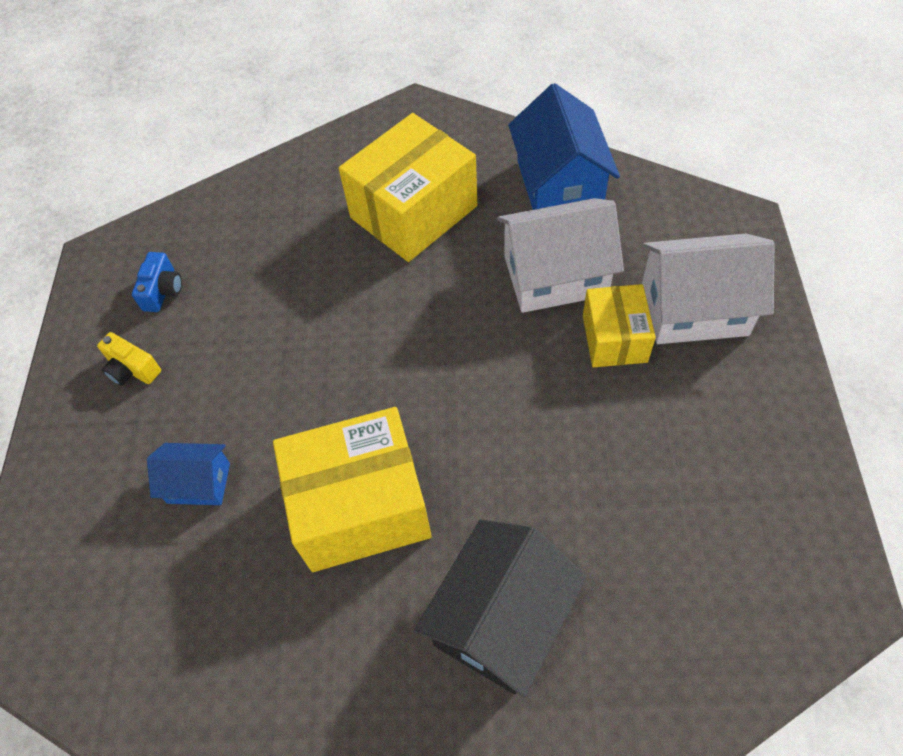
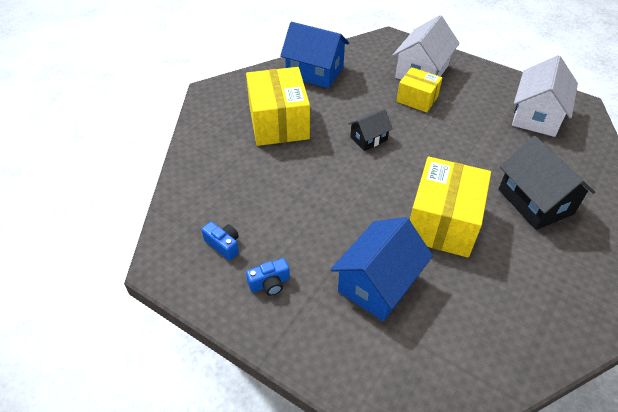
camera: 60 degrees left, 10 degrees down
yellow camera [97,332,161,386] -> blue camera [246,258,290,296]
blue house [147,443,230,505] -> blue house [331,217,433,321], size x1.80
white house [497,198,624,313] -> white house moved to [512,55,578,137]
none -> black house [348,109,393,151]

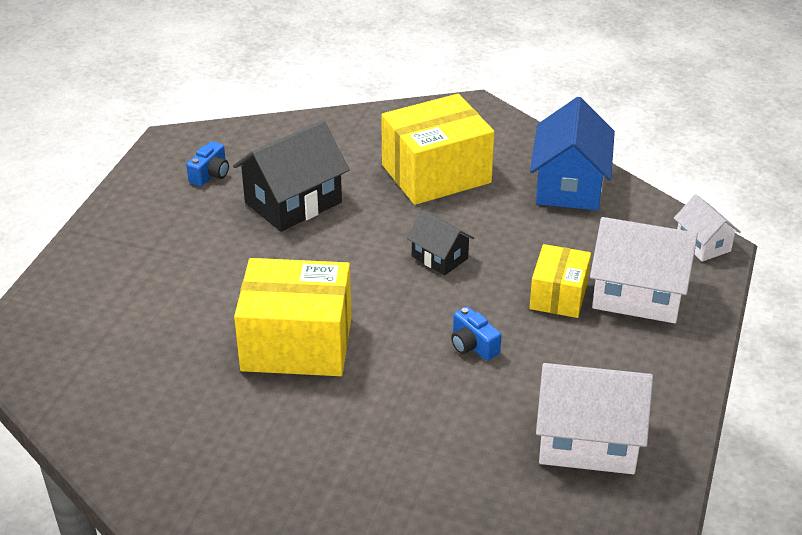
camera: 75 degrees right, 10 degrees down
blue camera [246,258,290,296] -> blue camera moved to [451,306,502,361]
blue house [331,217,433,321] -> none
black house [499,136,595,230] -> black house moved to [233,120,349,232]
none -> white house [674,195,741,262]

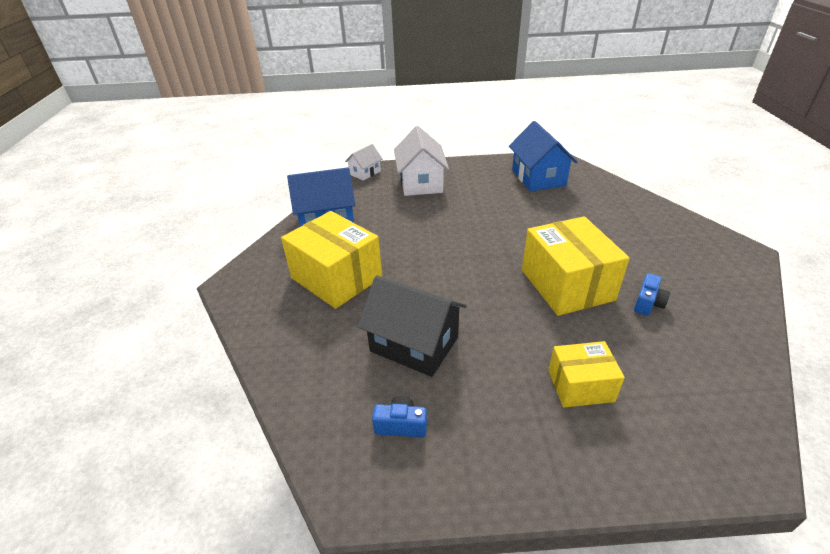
camera: 110 degrees left, 0 degrees up
black house [407,210,474,275] -> none
blue camera [451,306,502,361] -> blue camera moved to [634,273,670,316]
yellow box [529,244,591,318] -> yellow box moved to [548,341,625,408]
white house [536,363,653,474] -> blue house [509,121,577,192]

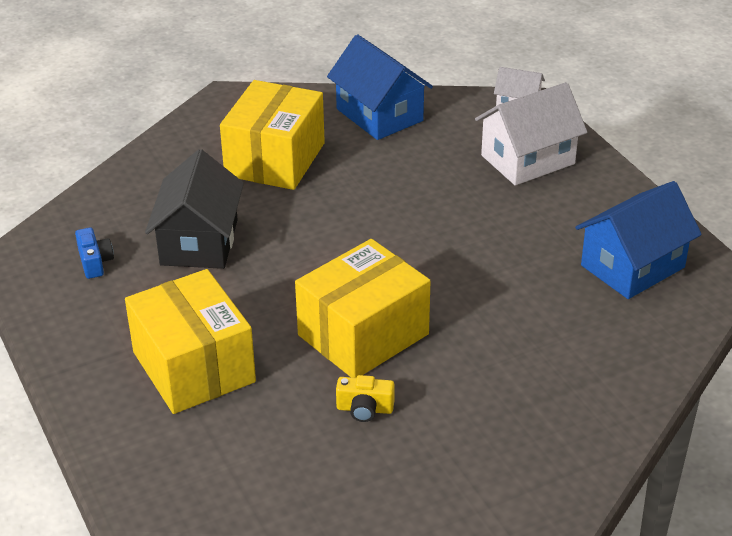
camera: 65 degrees right, 0 degrees up
yellow box [548,341,625,408] -> yellow box [125,269,256,414], size x1.73
blue camera [634,273,670,316] -> yellow camera [336,375,395,422]

